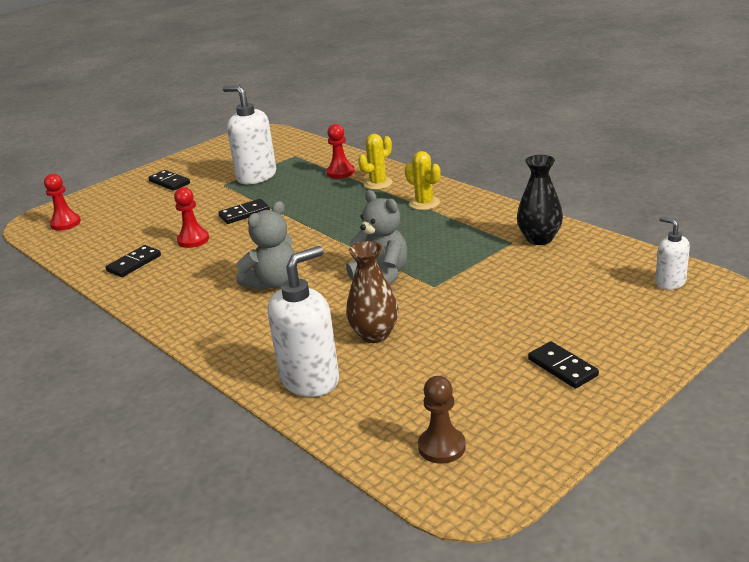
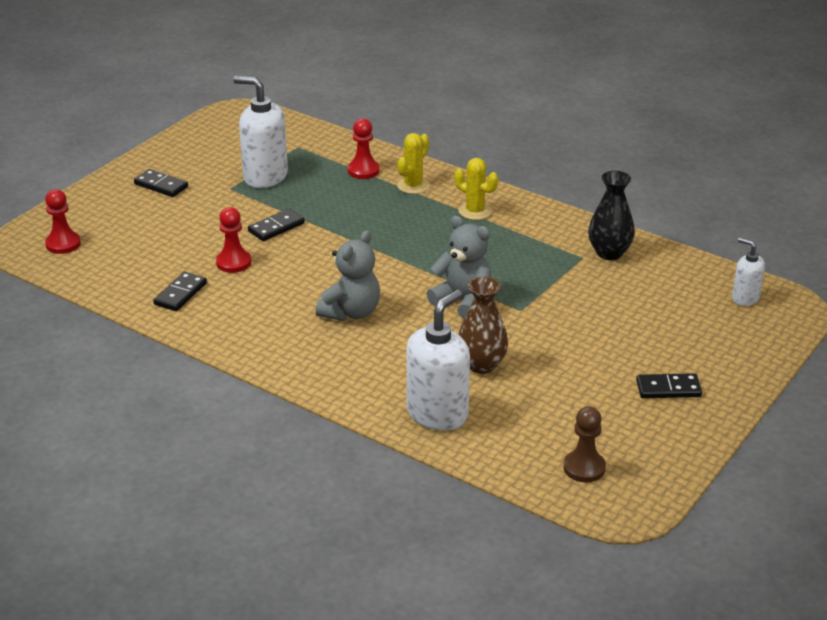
camera: 15 degrees left, 5 degrees up
black domino [528,341,599,389] -> black domino turned 45 degrees counterclockwise [636,373,702,398]

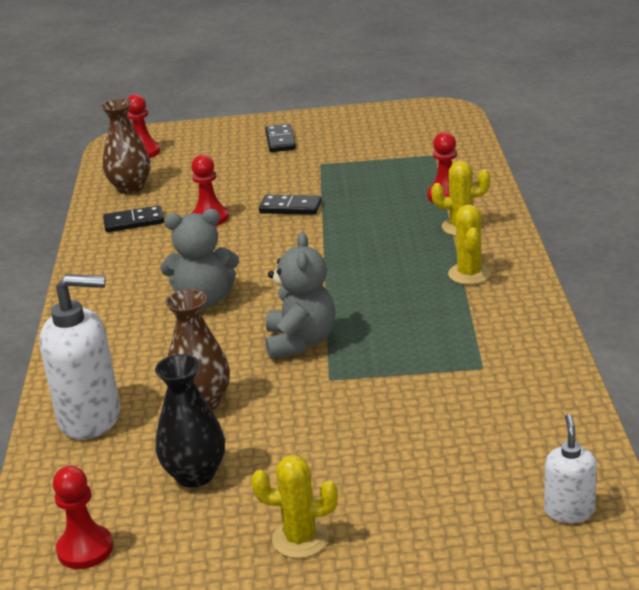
camera: 55 degrees right, 5 degrees down
white soap dispenser [233,76,288,188] -> none
brown pawn [563,406,606,482] -> red pawn [53,466,113,569]
black vase [588,171,635,260] -> black vase moved to [155,354,225,488]
black domino [636,373,702,398] -> yellow cactus [251,455,338,558]
none -> brown vase [101,99,150,194]

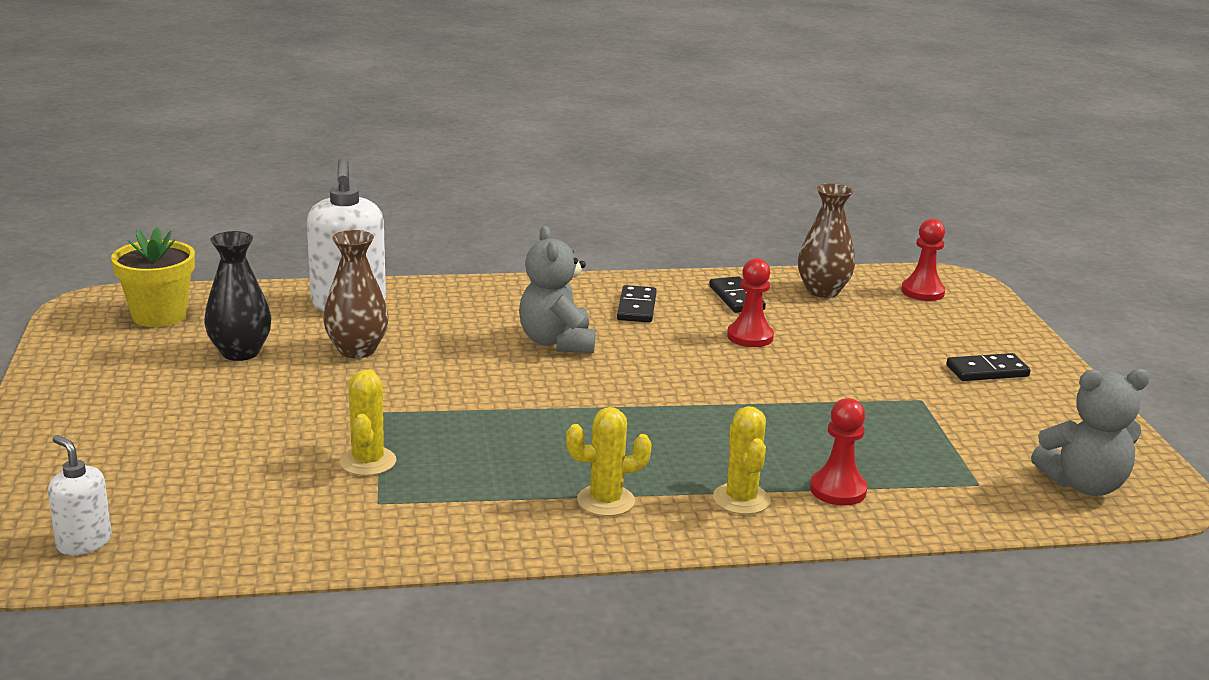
camera: 80 degrees right, 5 degrees down
red pawn [53,466,113,569] -> yellow flower pot [111,227,195,327]
yellow cactus [251,455,338,558] -> yellow cactus moved to [340,370,396,476]
black domino [259,195,322,215] -> black domino moved to [617,285,657,323]
grey teddy bear [265,232,335,359] -> grey teddy bear moved to [1031,369,1150,496]
white soap dispenser [544,414,597,523] -> white soap dispenser turned 135 degrees counterclockwise [48,435,112,555]

